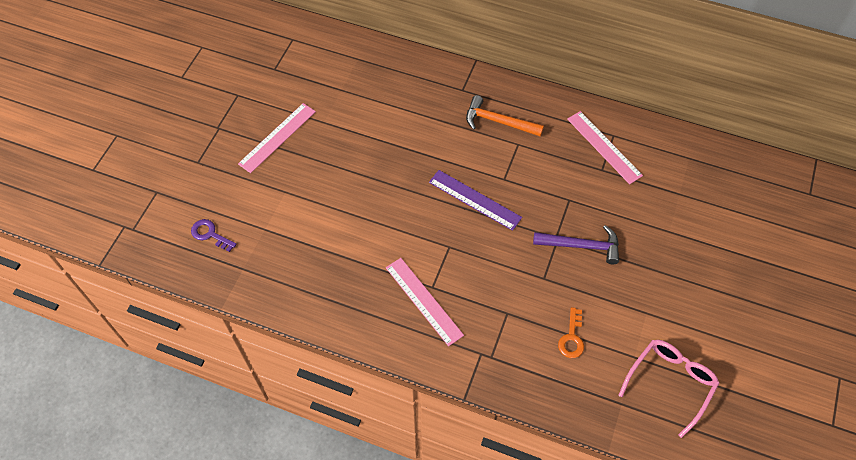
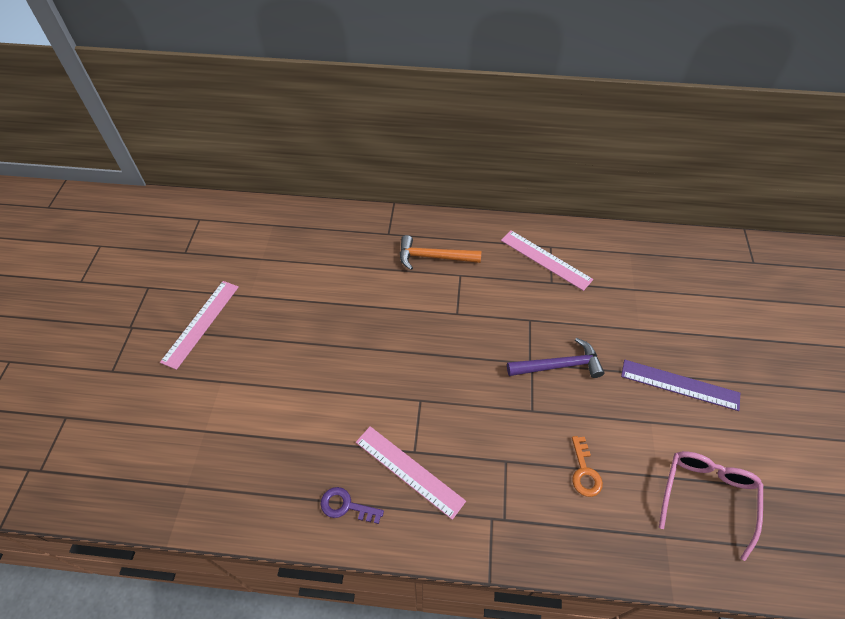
camera: 15 degrees left, 5 degrees down
purple key [191,219,237,252] -> purple key moved to [321,487,384,524]
purple ruler [429,170,522,231] -> purple ruler moved to [621,360,740,411]

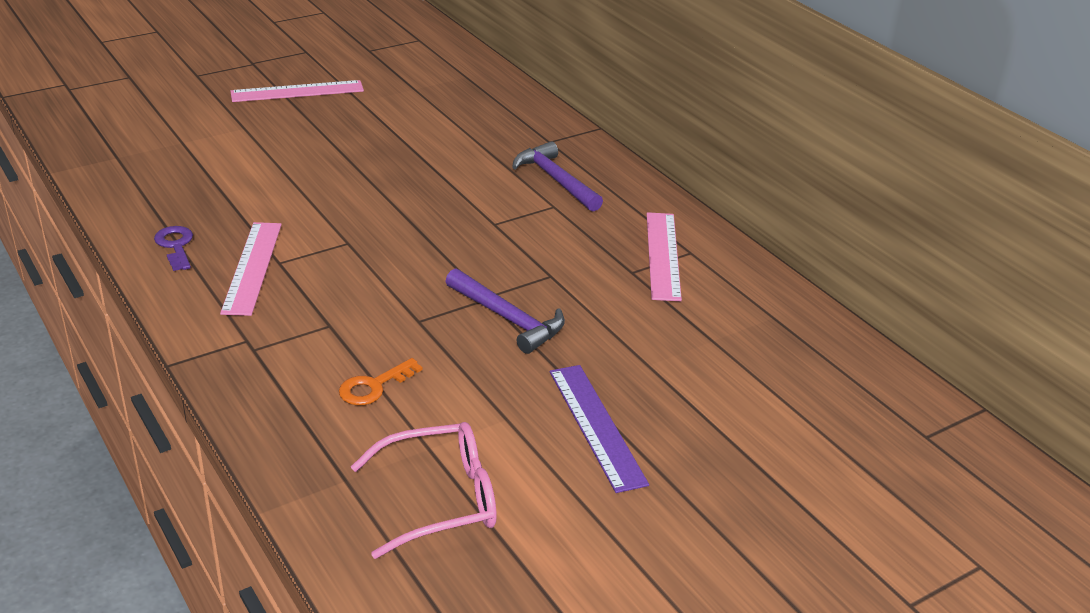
camera: 50 degrees right, 20 degrees down
orange hammer [400,235,481,270] -> purple hammer [512,141,603,212]

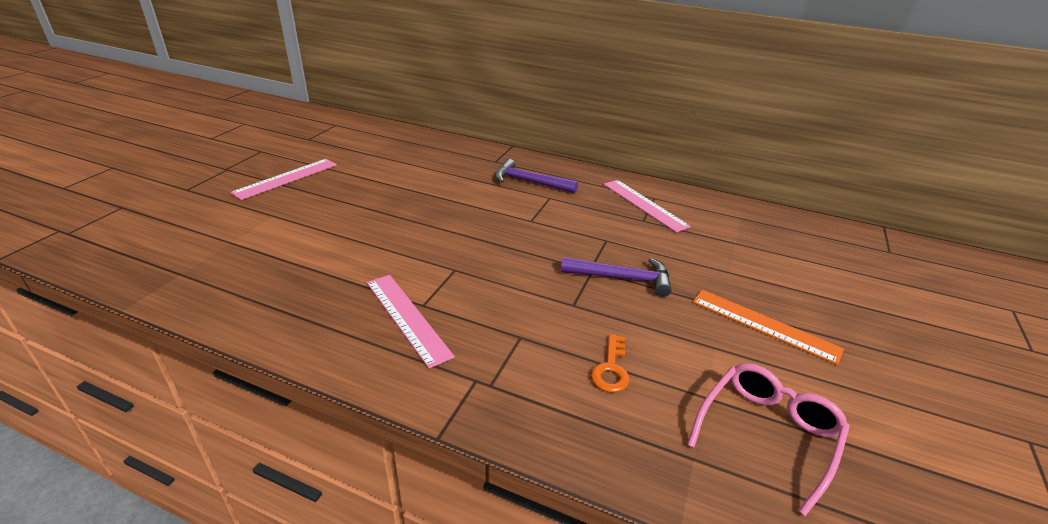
camera: 35 degrees left, 0 degrees up
purple key [154,226,193,271] -> none
purple ruler [550,365,649,493] -> orange ruler [693,290,844,365]

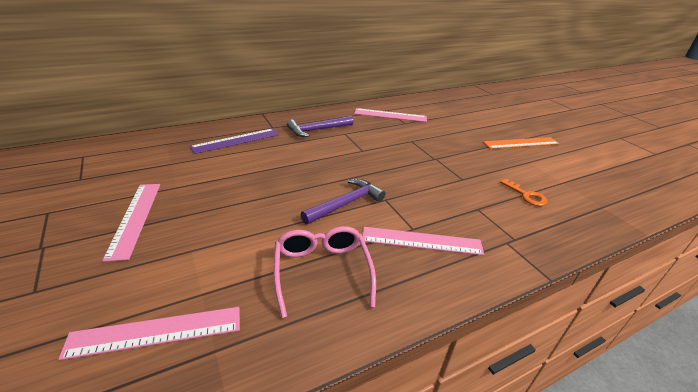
camera: 50 degrees left, 0 degrees up
purple hammer [561,257,672,297] -> purple hammer moved to [300,179,385,224]
pink glasses [687,363,850,516] -> pink glasses moved to [274,226,376,318]
none -> pink ruler [58,307,240,360]
none -> purple ruler [190,128,279,154]

